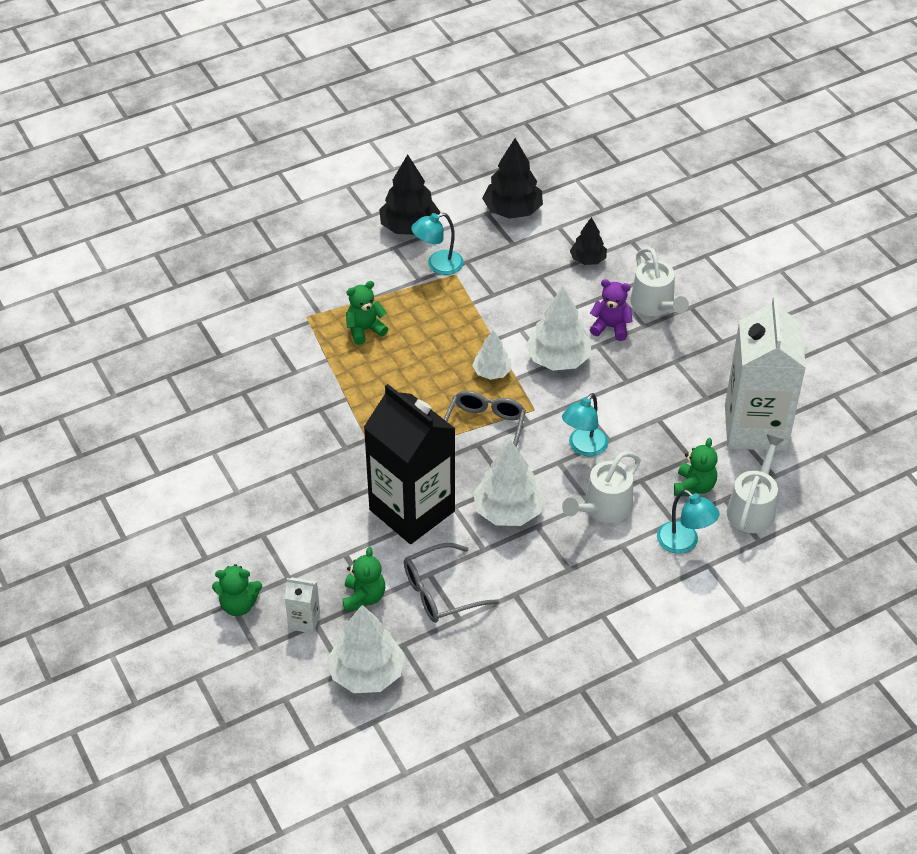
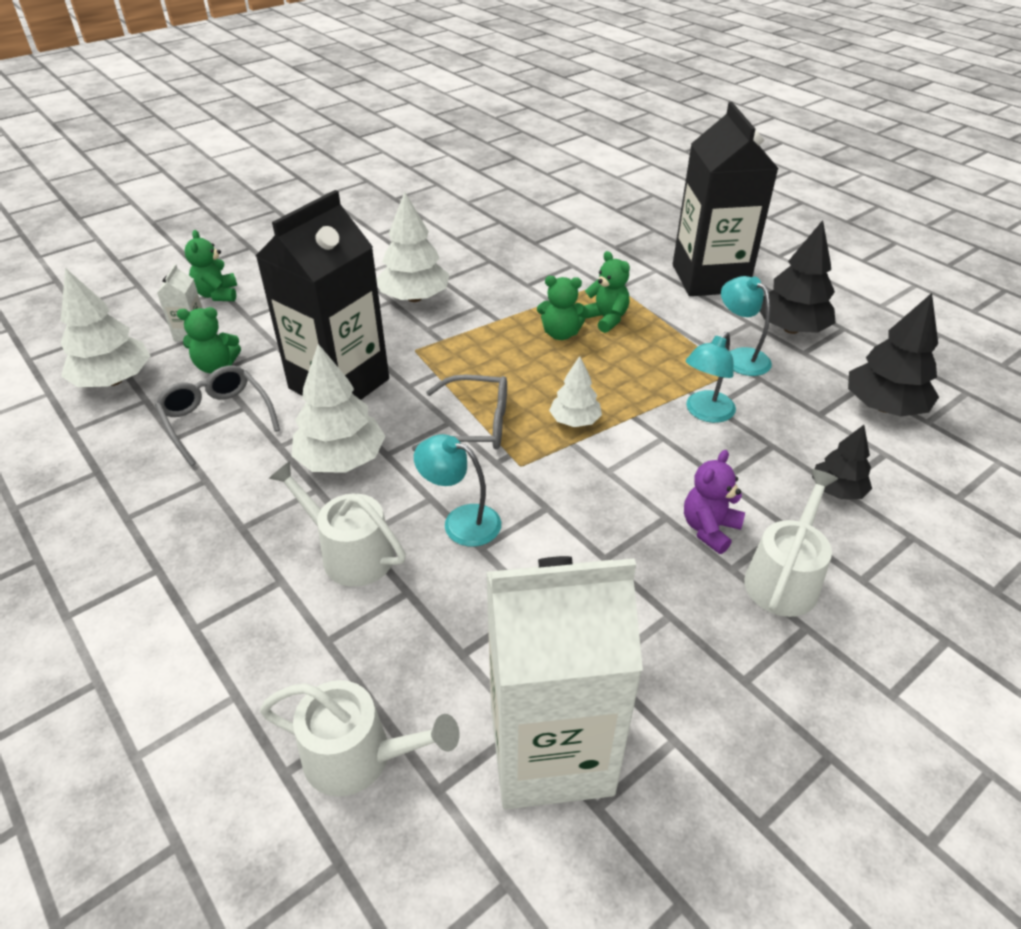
camera: 80 degrees right, 5 degrees down
white tree [526,287,591,371] -> white tree moved to [376,192,449,302]
purple teddy bear [590,279,633,341] -> purple teddy bear turned 150 degrees counterclockwise [684,450,745,554]
white watering can [630,247,689,316] -> white watering can turned 150 degrees clockwise [744,469,838,617]
turquoise lamp [657,489,720,554] -> turquoise lamp moved to [686,332,736,423]
green teddy bear [674,438,718,497] -> green teddy bear moved to [537,276,589,340]
none -> black carton [673,102,779,296]

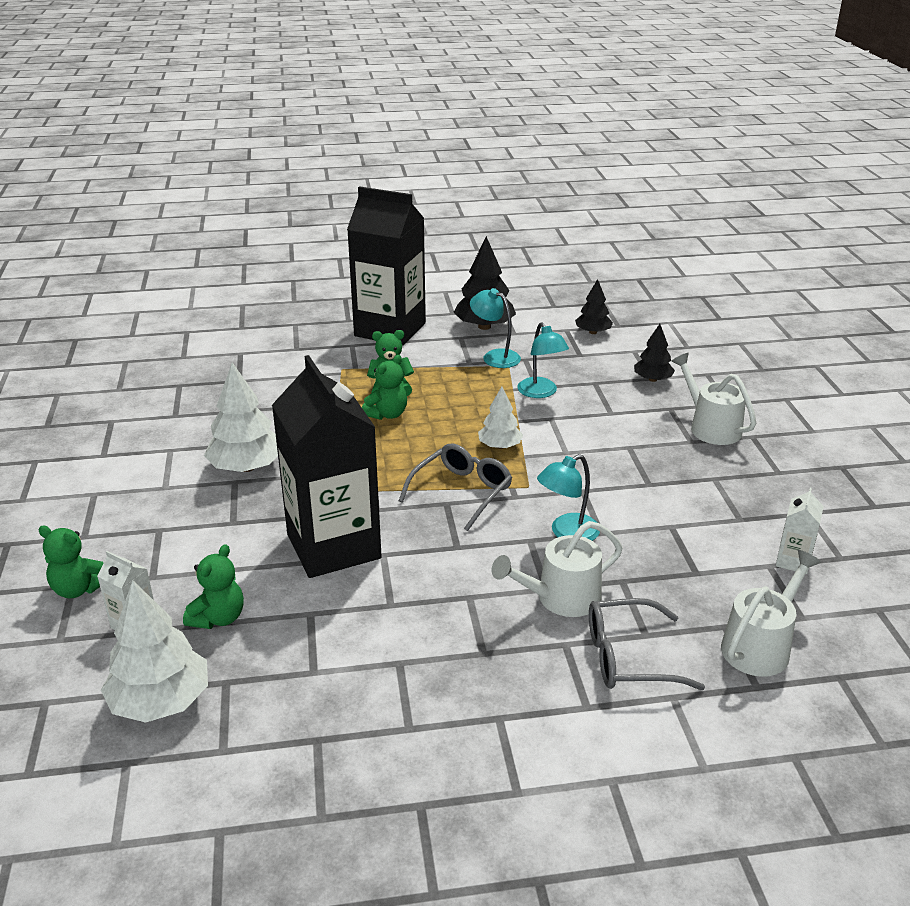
camera: 60 degrees left, 10 degrees down
grey glasses [155,366,280,466] -> grey glasses moved to [589,598,705,690]
white tree [292,344,386,473] -> none
white carton [486,556,643,809] -> white carton [775,488,824,574], size x0.40
purple teddy bear [684,450,745,554] -> none
turquoise lamp [721,276,772,376] -> turquoise lamp turned 45 degrees clockwise [470,288,521,368]
black tree [848,293,939,417] -> black tree [575,279,613,334], size x0.60

